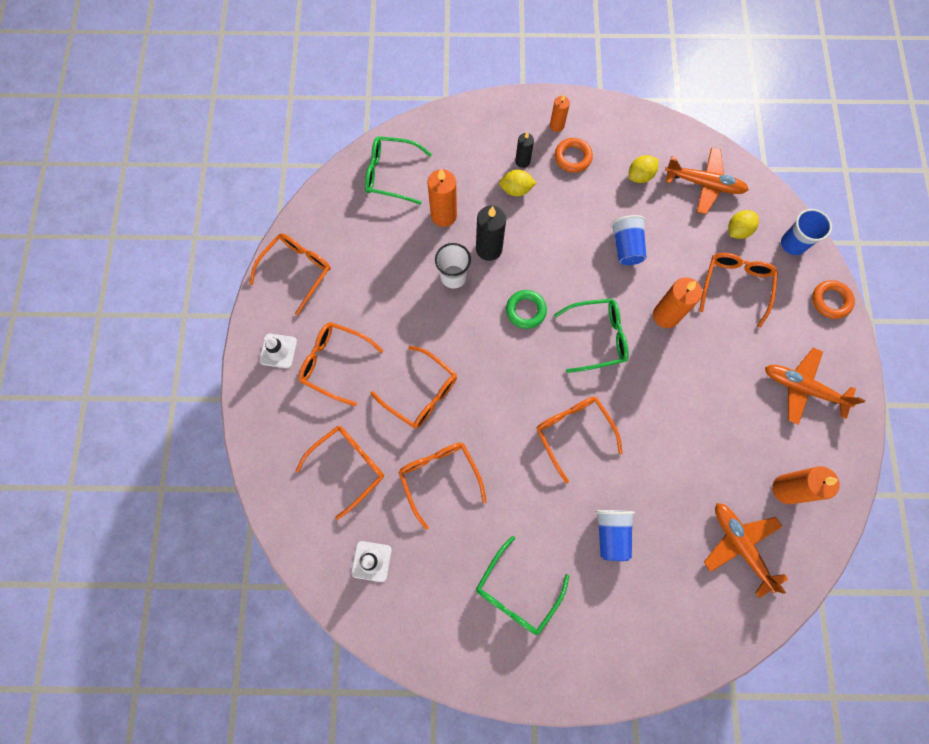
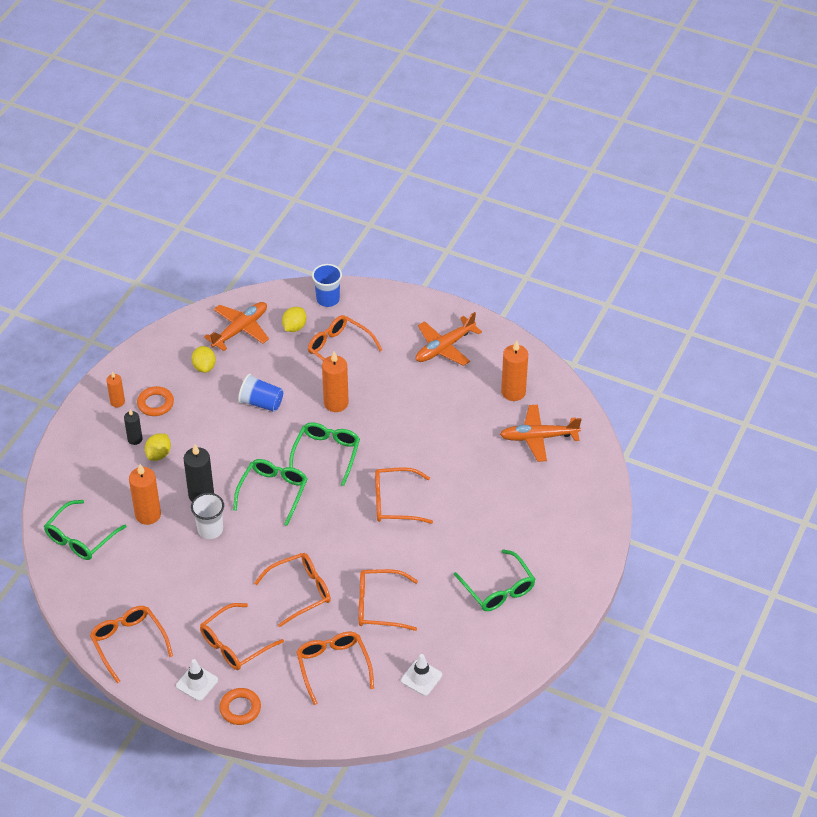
camera: 65 degrees left, 25 degrees down
green ring [506,290,547,329] -> green glasses [233,459,308,526]
blue cup [596,510,635,561] -> none
yellow lemon [728,210,759,239] -> yellow lemon turned 45 degrees clockwise [282,307,307,332]
orange ring [812,280,855,319] -> orange ring moved to [219,688,261,725]

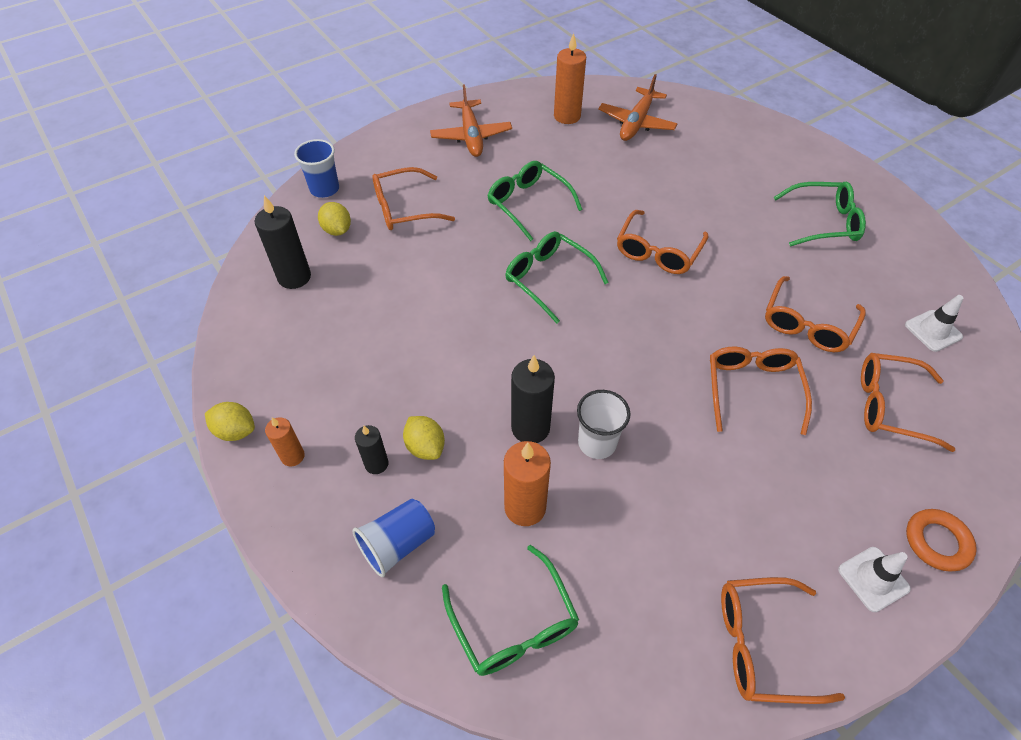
camera: 60 degrees left, 5 degrees up
orange ring [137,386,174,416] -> none
yellow lemon [192,346,216,373] -> yellow lemon moved to [205,402,255,441]
orange glasses [200,603,284,670] -> none
orange plane [204,302,269,351] -> black candle [255,195,311,289]
green glasses [233,459,308,526] -> green glasses moved to [487,161,583,241]
blue cup [238,374,283,412] -> blue cup moved to [352,498,435,577]
orange candle [322,352,349,412] -> none

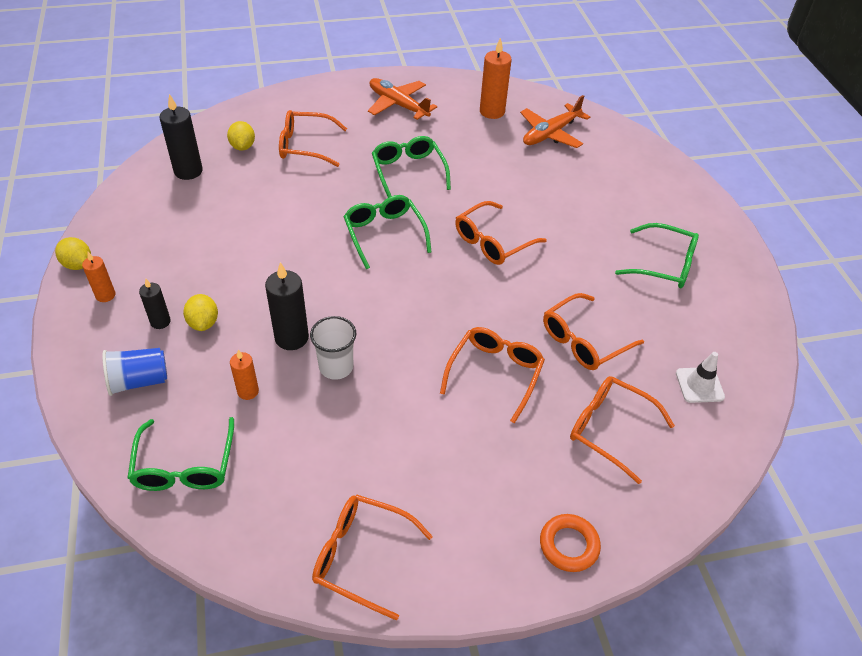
camera: 20 degrees right, 5 degrees down
blue cup [294,139,339,198] -> none
orange plane [430,84,512,157] -> orange plane turned 120 degrees clockwise [368,78,438,120]
orange candle [504,441,551,526] -> orange candle [230,350,259,400], size x0.59
white traffic cone [838,547,911,612] -> none

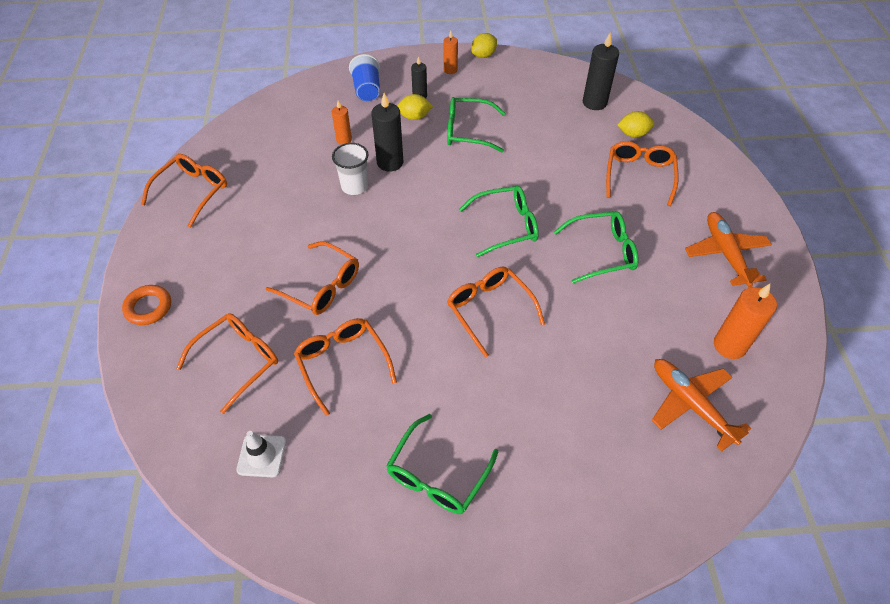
camera: 100 degrees right, 5 degrees up
green glasses [127,417,234,491] -> green glasses moved to [447,97,505,152]
orange plane [368,78,438,120] -> orange plane turned 60 degrees counterclockwise [685,212,772,287]

